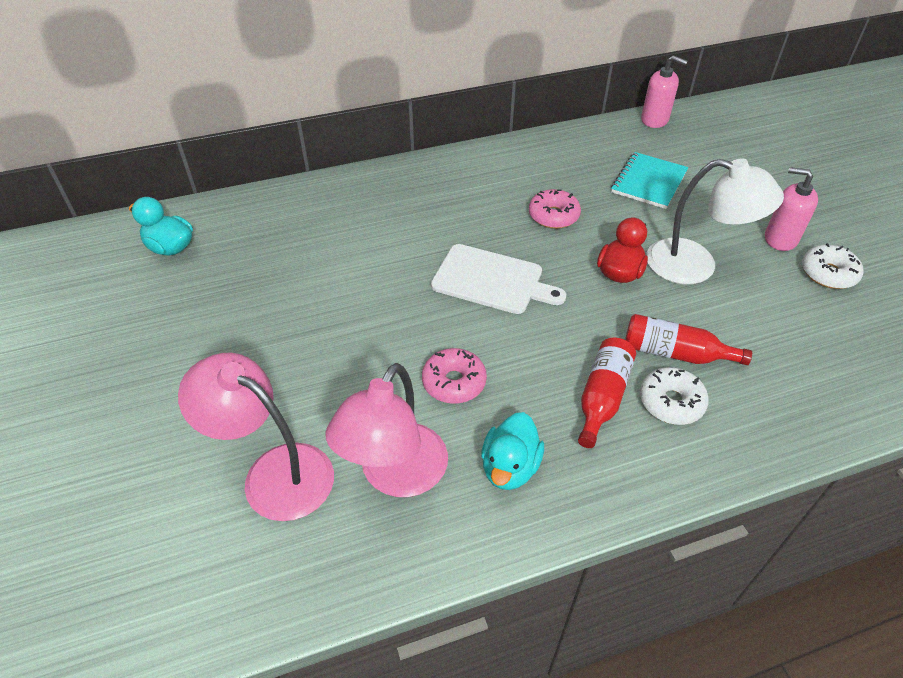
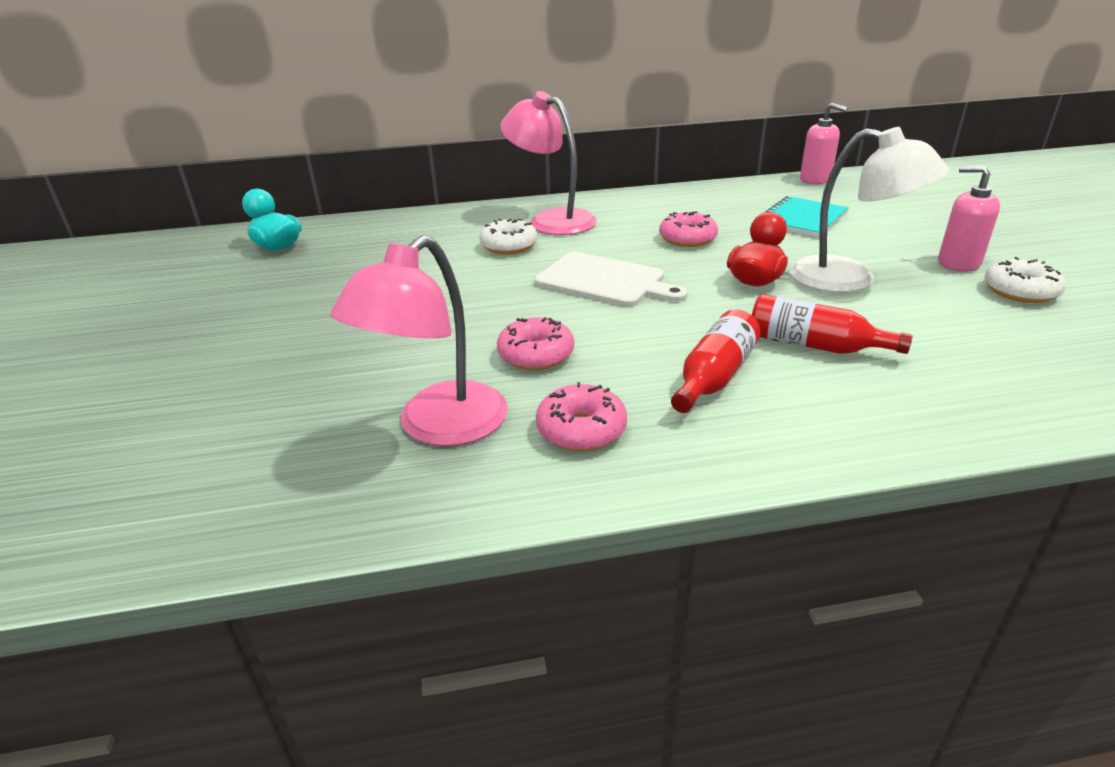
camera: 10 degrees right, 15 degrees down
pink lamp [178,353,334,521] -> pink lamp moved to [501,91,597,235]
turquoise duck [481,412,544,490] -> pink donut [536,382,627,451]
white donut [640,367,709,425] -> white donut moved to [480,219,538,254]

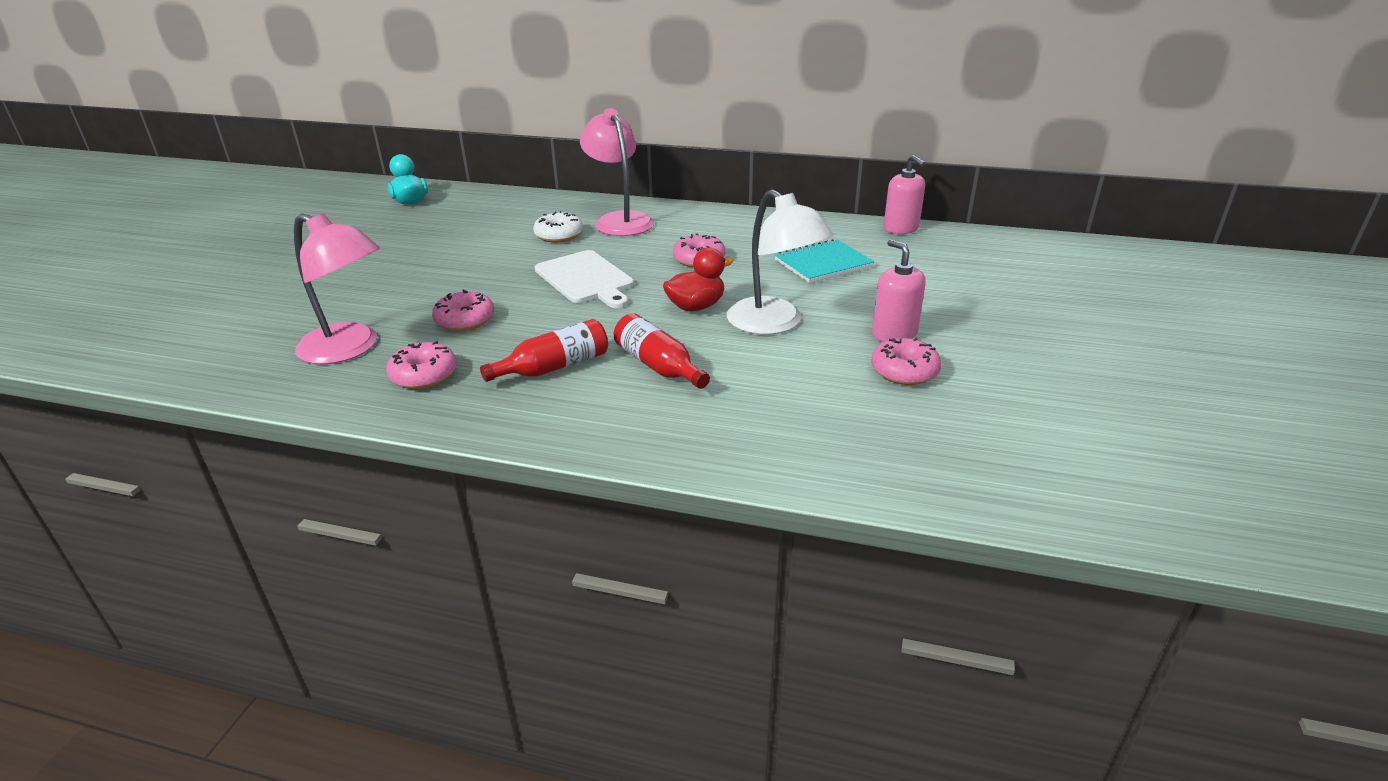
camera: 25 degrees right, 0 degrees up
pink lamp [330,235,508,446] -> pink lamp turned 120 degrees counterclockwise [294,213,380,365]
white donut [985,257,1066,303] -> pink donut [871,338,941,385]

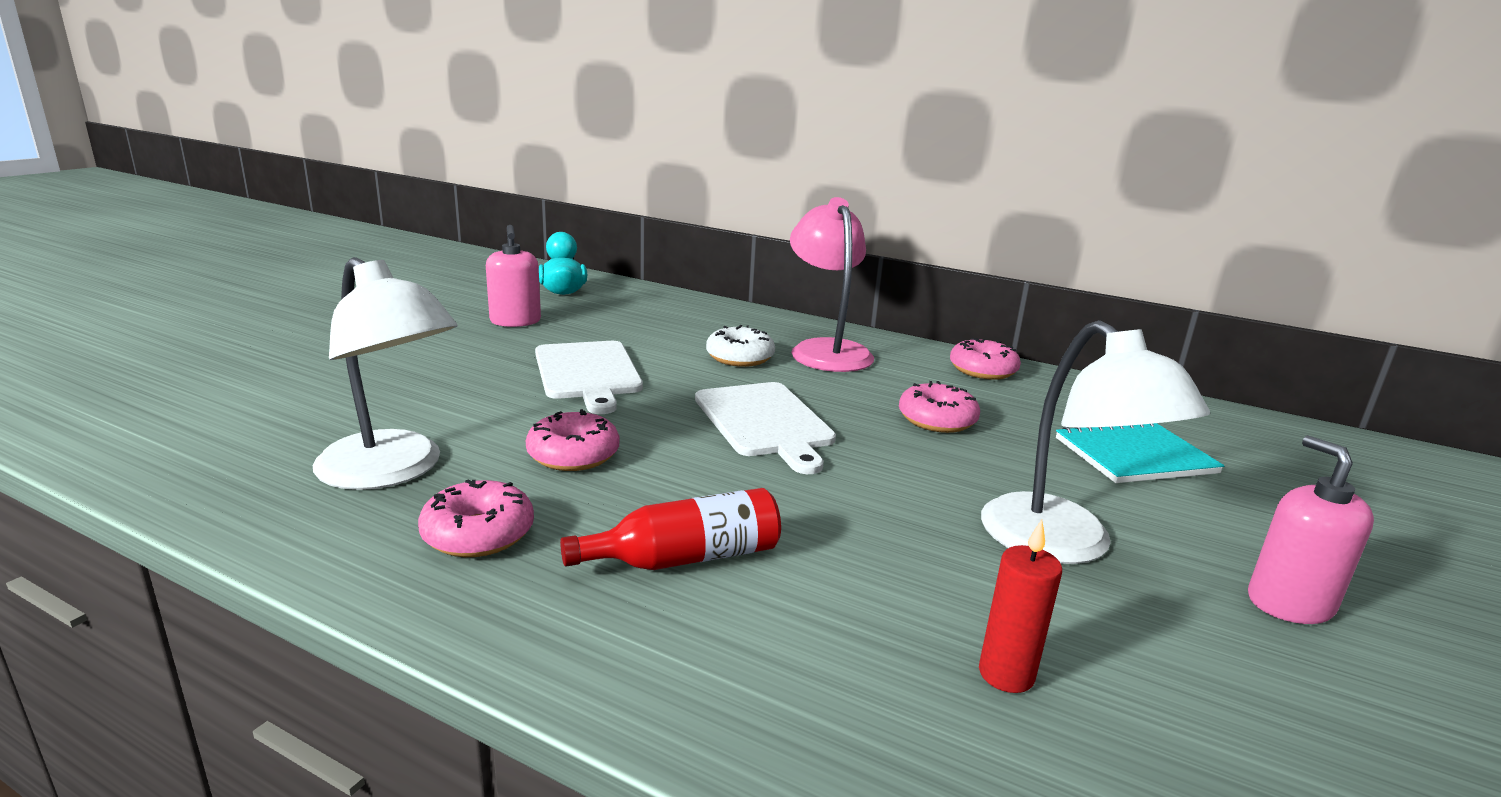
camera: 10 degrees right, 10 degrees down
pink lamp [294,213,380,365] -> white lamp [313,257,458,490]
red bottle [614,313,710,389] -> none
red duck [663,248,733,311] -> none
pink donut [871,338,941,385] -> pink donut moved to [950,338,1021,380]
pink soap dispenser [884,155,926,234] -> pink soap dispenser moved to [486,225,541,327]
none -> white cutting board [535,341,643,414]
none -> red candle [979,520,1062,693]

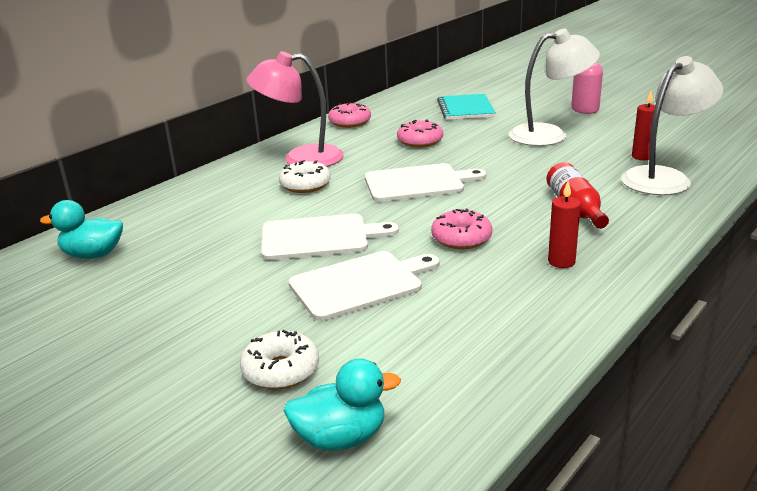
camera: 75 degrees left, 5 degrees up
white lamp [313,257,458,490] -> white lamp moved to [621,56,723,195]
pink donut [418,480,534,557] -> red candle [548,181,581,268]
pink soap dispenser [486,225,541,327] -> none
none -> white donut [240,330,319,390]
none -> turquoise duck [283,358,401,451]
none -> white cutting board [288,251,439,321]

